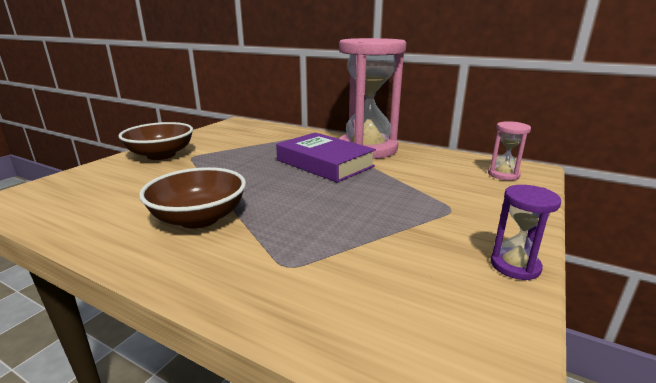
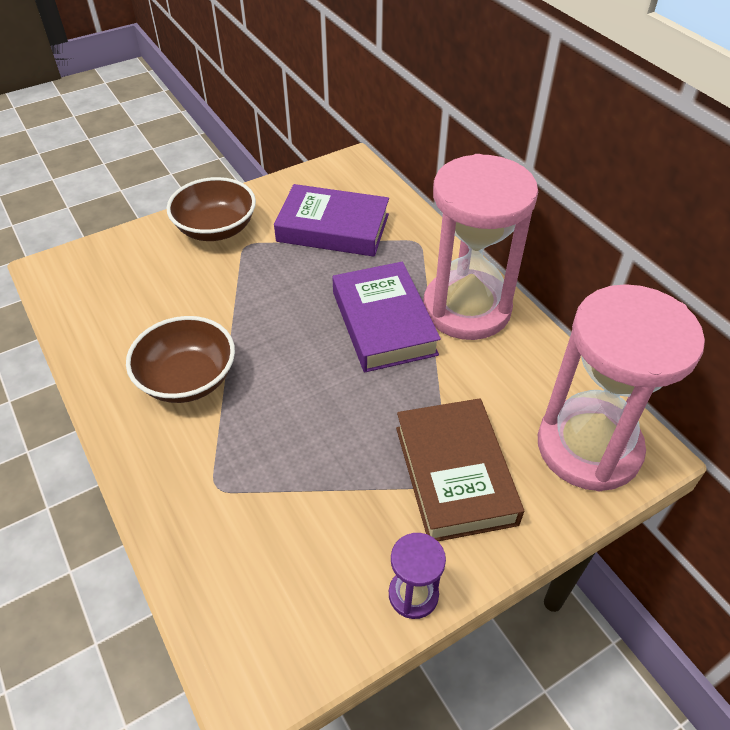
camera: 30 degrees right, 25 degrees up
pink hourglass [488,121,531,180] -> pink hourglass [538,284,705,491], size x2.38
none -> purple book [274,184,389,257]
none -> brown book [396,398,524,541]

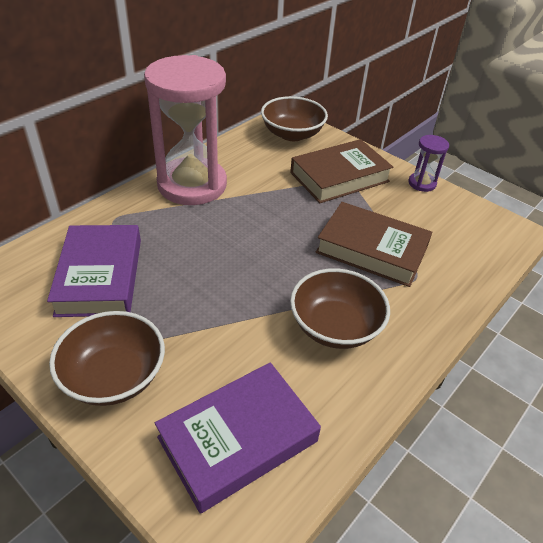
camera: 110 degrees left, 5 degrees down
purple book [333,262,441,372] -> purple book moved to [155,362,321,514]
pink hourglass [538,284,705,491] -> brown bowl [261,96,328,141]
none -> brown book [316,202,432,287]

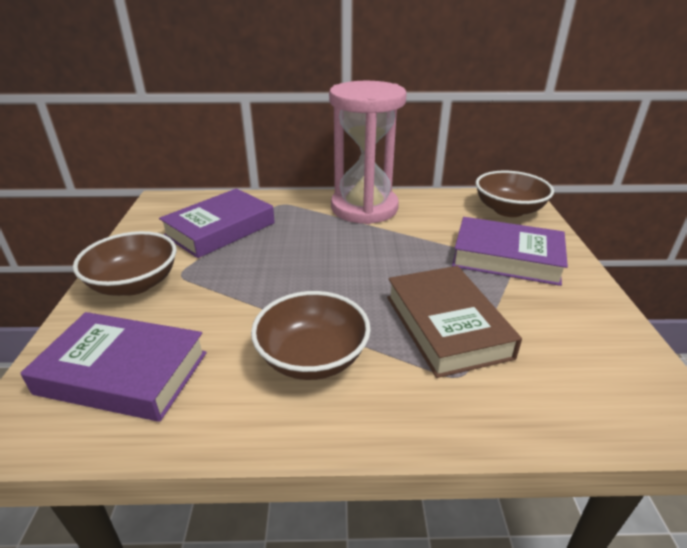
camera: 50 degrees right, 10 degrees down
brown book [290,139,393,203] -> purple book [452,217,568,286]
purple hourglass [408,135,449,192] -> none

